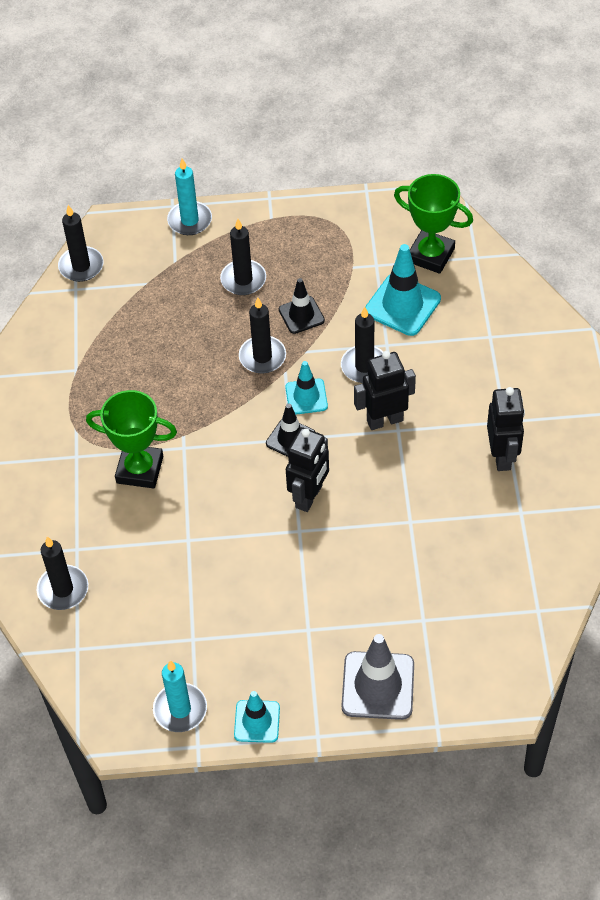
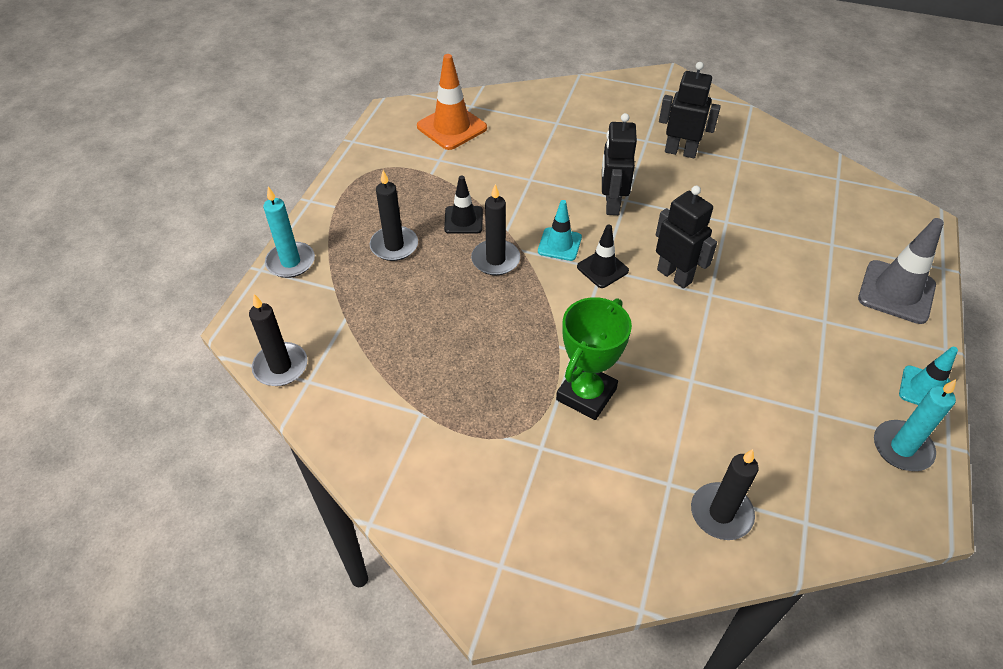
camera: 70 degrees left, 5 degrees down
black candle [341,307,383,383] -> none
turquoise traffic cone [365,244,441,336] -> none
green trophy [394,174,473,274] -> orange traffic cone [417,54,487,150]

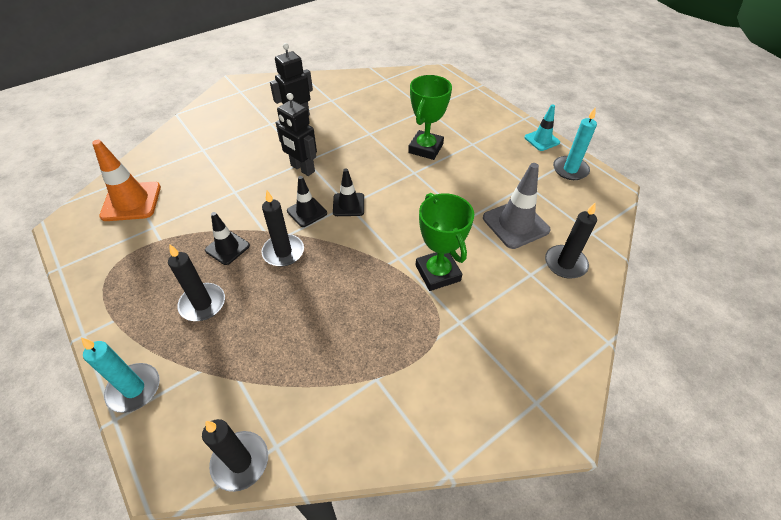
camera: 55 degrees left, 0 degrees up
turquoise traffic cone [538,200,582,261] -> black traffic cone [287,176,327,227]
black robot [656,186,717,289] -> none
grey traffic cone [858,218,944,324] -> grey traffic cone moved to [483,163,551,249]
none -> green trophy [408,75,452,160]

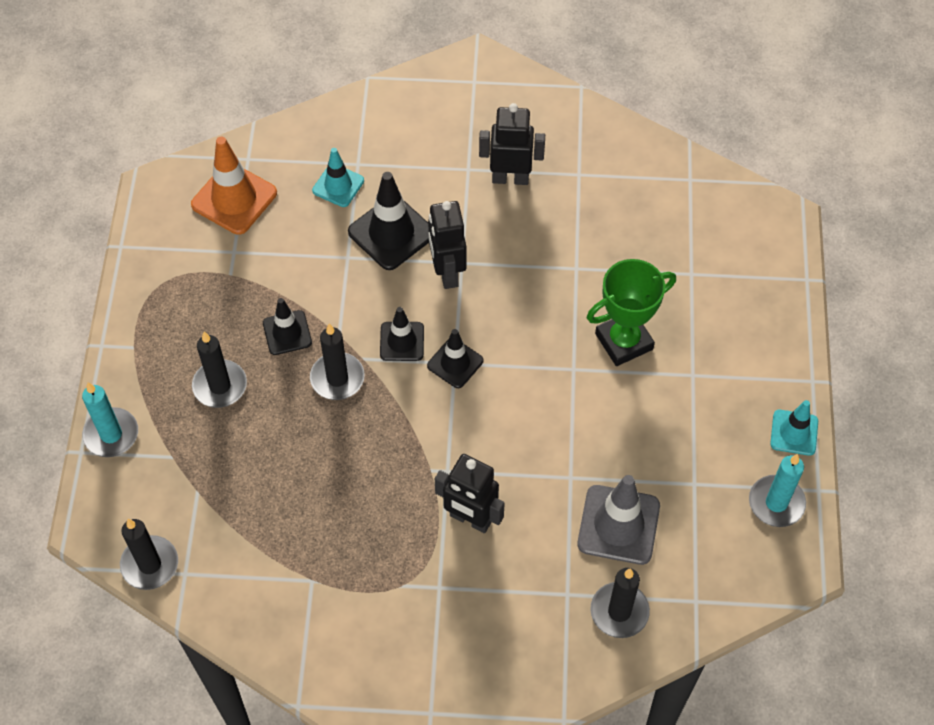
camera: 40 degrees right, 10 degrees up
green trophy [416,193,474,291] -> black robot [435,454,505,533]
none -> turquoise traffic cone [312,148,364,207]
none -> black traffic cone [348,172,429,270]

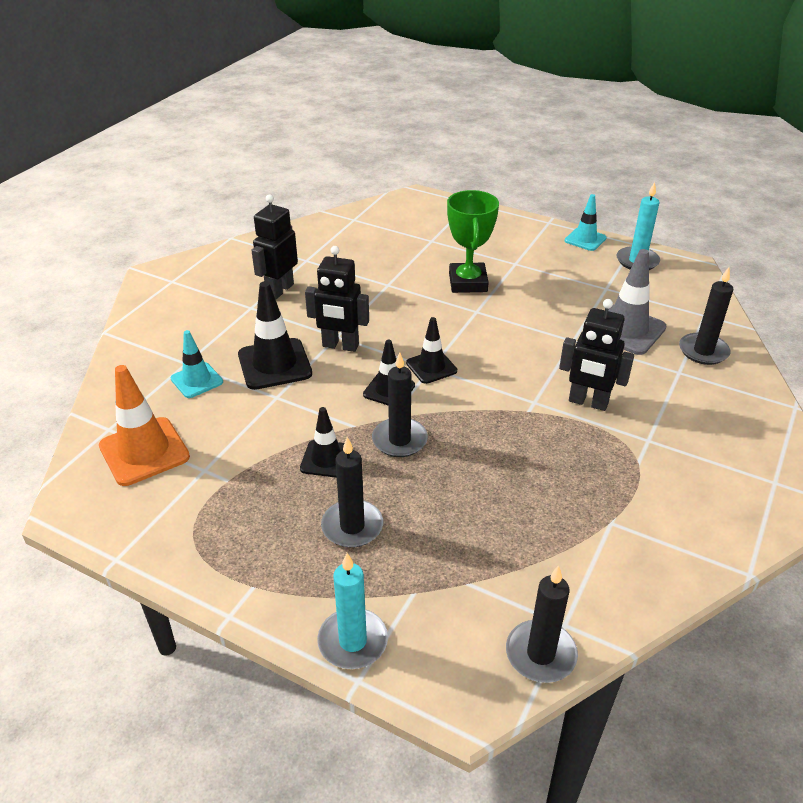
camera: 65 degrees left, 20 degrees down
black robot [435,454,505,533] -> black robot turned 60 degrees clockwise [559,299,634,411]

